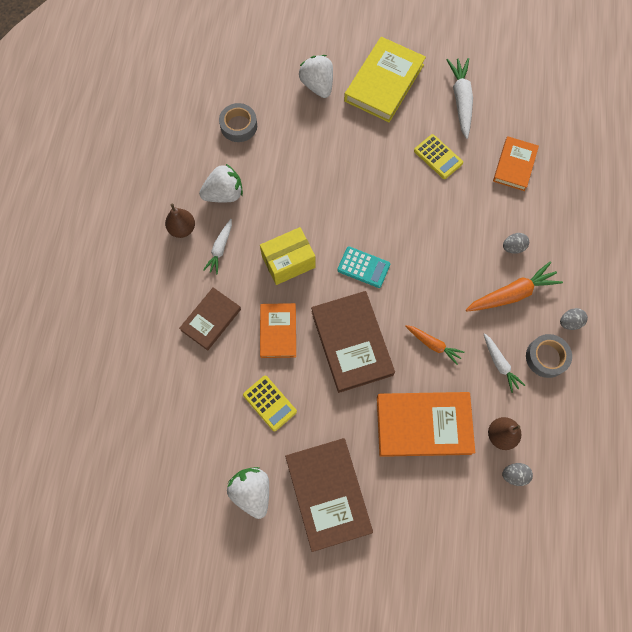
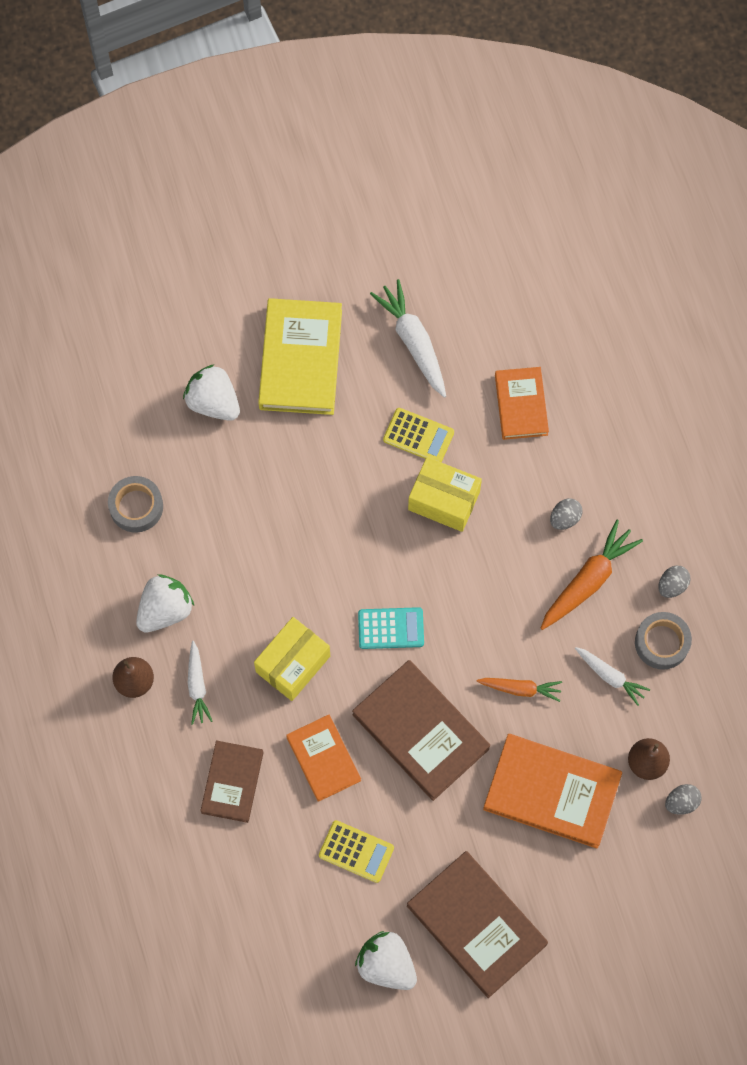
camera: 25 degrees left, 0 degrees up
orange book [377,392,475,457] -> orange book turned 45 degrees clockwise [483,734,622,849]
none -> yellow box [408,457,482,532]

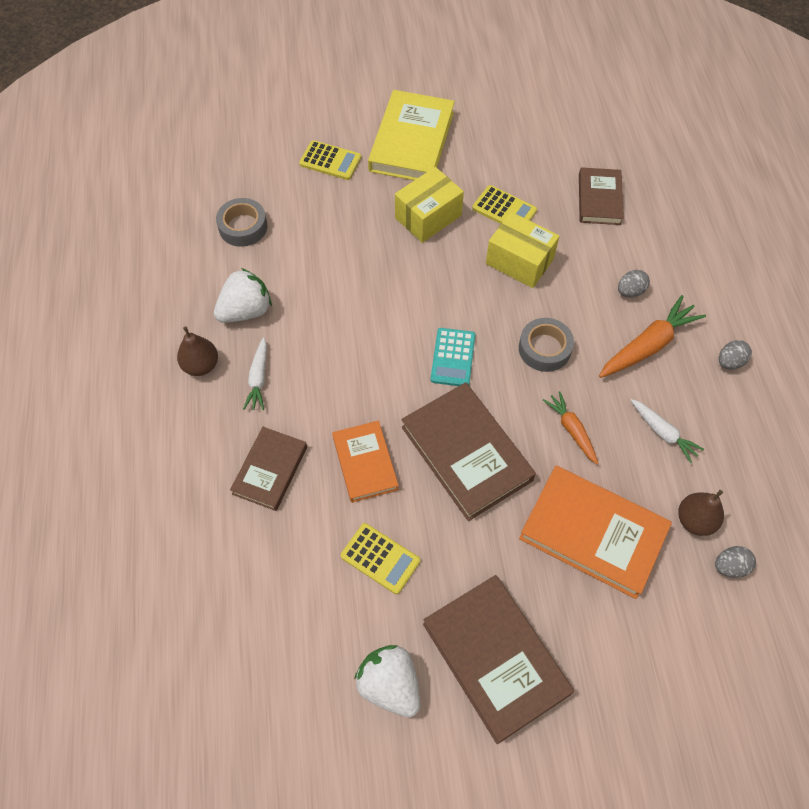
camera: 10 degrees right, 10 degrees down
white strawberry [183,364,240,421] -> yellow calculator [299,140,361,180]
yellow box [254,617,330,701] -> yellow box moved to [395,167,464,243]
turquoise calculator [358,607,424,649] -> turquoise calculator turned 90 degrees clockwise [430,328,475,386]
white carrot [370,279,446,398] -> none
orange carrot [476,678,562,702] -> orange carrot turned 135 degrees counterclockwise [543,391,599,464]
orange book [495,367,549,440] -> brown book [579,167,624,225]
grey tape [635,612,692,670] -> grey tape moved to [519,318,574,372]

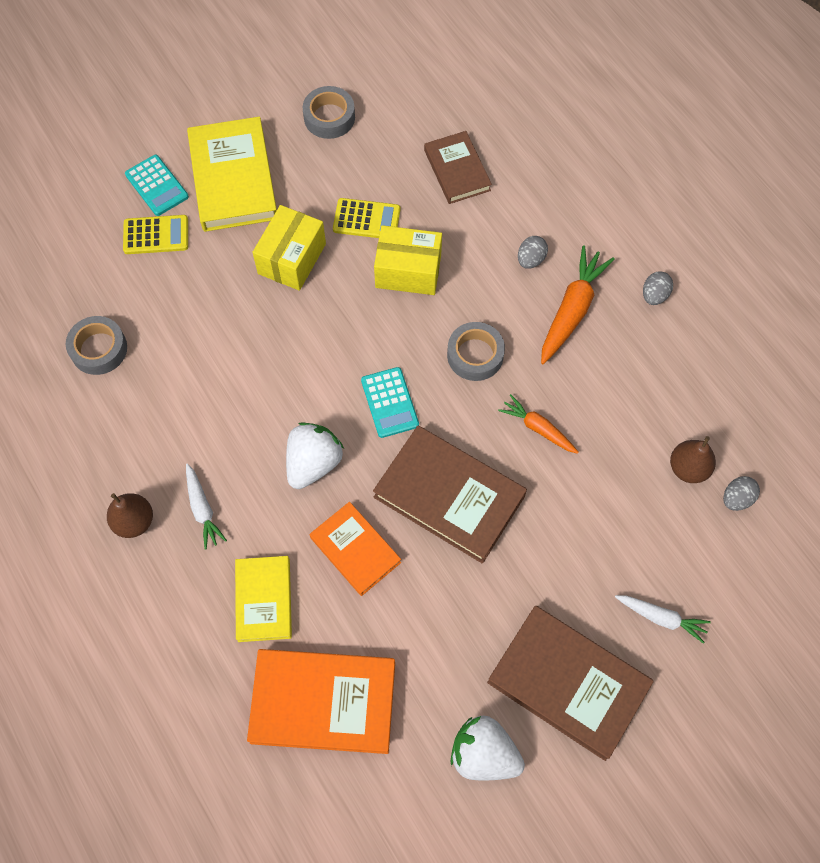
camera: 25 degrees left, 5 degrees up
white strawberry [214,268,272,323] -> white strawberry moved to [286,422,344,489]
brown book [230,427,307,511] -> yellow book [235,556,292,642]
yellow calculator [341,523,420,594] -> none
orange book [519,466,672,599] -> orange book moved to [247,649,395,754]
white carrot [631,399,704,463] -> white carrot moved to [615,595,711,644]
none -> turquoise calculator [125,155,189,216]
none -> grey tape [303,86,355,139]

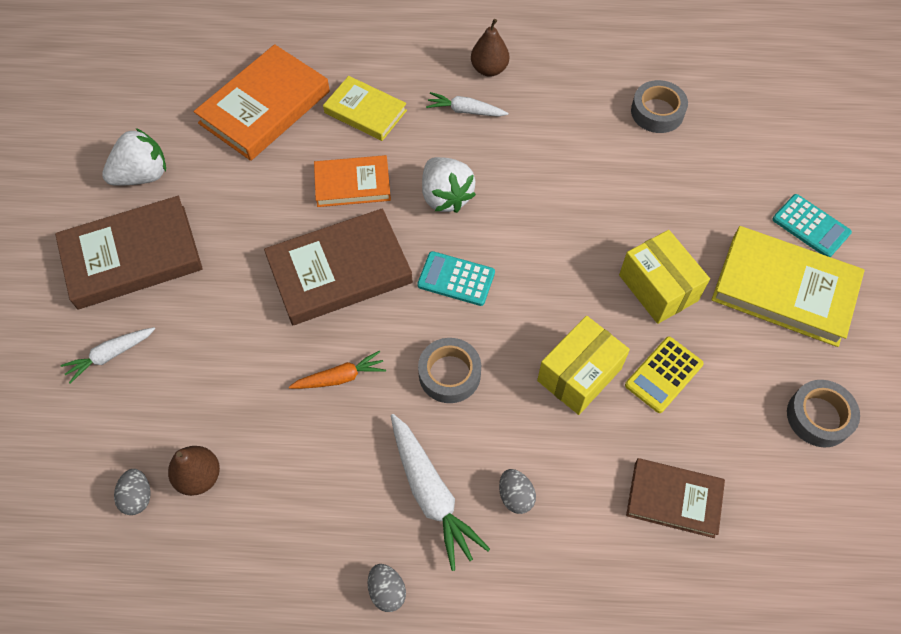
camera: 125 degrees right, 5 degrees down
yellow calculator [123,215,188,254] -> none
turquoise calculator [125,155,189,216] -> turquoise calculator turned 135 degrees counterclockwise [772,194,852,257]
orange carrot [541,245,615,365] -> white carrot [391,414,490,571]

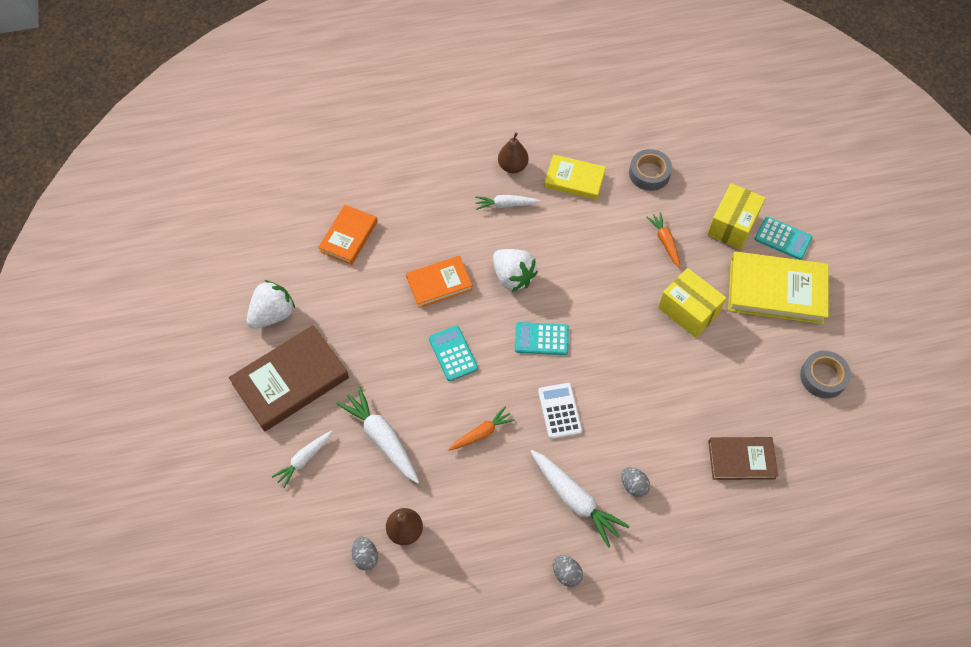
camera: 15 degrees left, 0 degrees up
orange book [194,44,330,161] -> orange book [318,205,377,265], size x0.61
brown book [264,208,413,325] -> turquoise calculator [429,326,478,381]
yellow book [323,76,407,141] -> yellow book moved to [544,155,606,200]
grey tape [418,338,481,403] -> white calculator [538,383,582,439]
yellow box [537,316,630,415] -> yellow box moved to [707,183,766,250]
yellow calculator [625,336,704,413] -> none
none -> white carrot [336,386,419,484]
none -> orange carrot [646,212,681,268]

